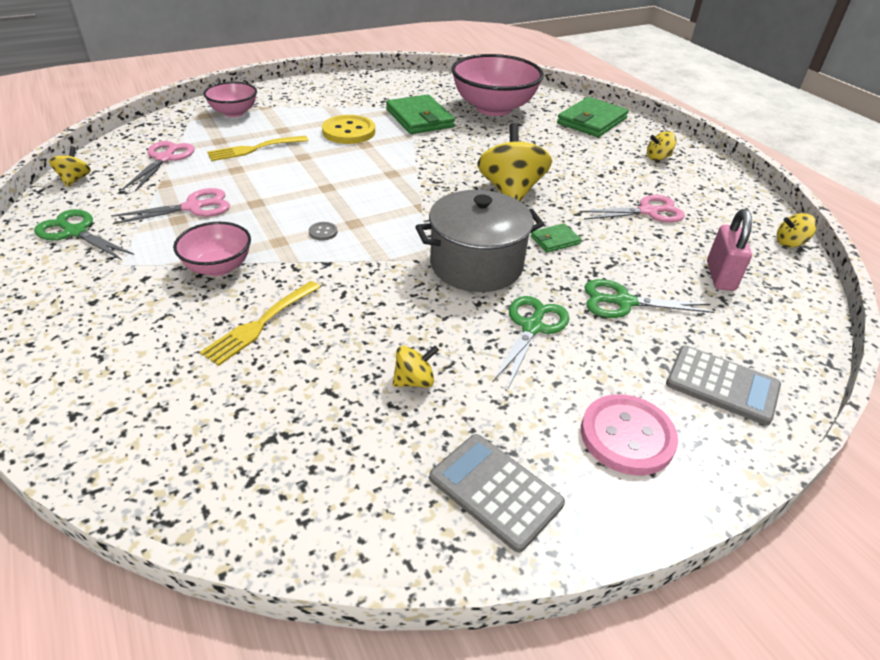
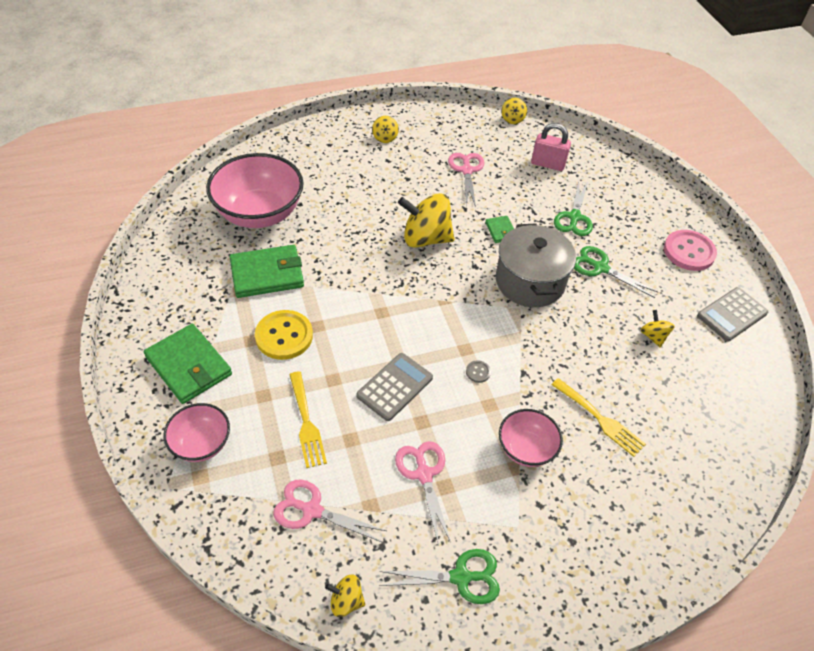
camera: 80 degrees left, 10 degrees up
green scissors [34,209,134,260] -> green scissors turned 135 degrees counterclockwise [379,549,500,604]
green wallet [557,97,629,137] -> green wallet moved to [144,324,232,404]
grey calculator [666,345,781,425] -> grey calculator moved to [356,353,433,421]

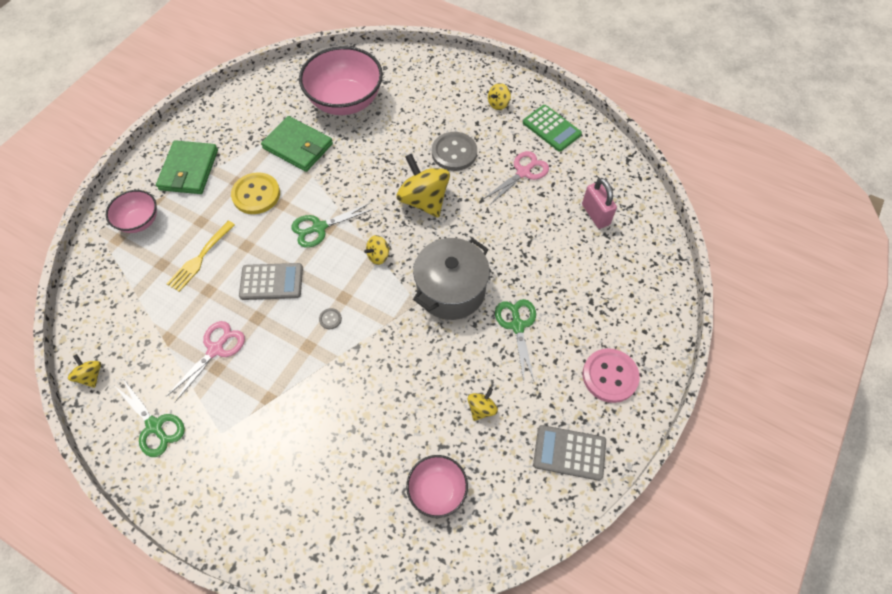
camera: 50 degrees right, 10 degrees up
pink scissors [273,479,387,542] -> none
green wallet [485,216,514,243] -> none
pink bowl [499,409,563,467] -> pink bowl moved to [406,455,468,518]
yellow spinning top [501,98,527,124] -> yellow spinning top moved to [364,235,390,265]
yellow fork [551,378,646,457] -> none
green scissors [554,181,593,236] -> green scissors moved to [291,203,373,248]
none -> grey button [432,132,477,171]
none -> green calculator [523,105,582,152]

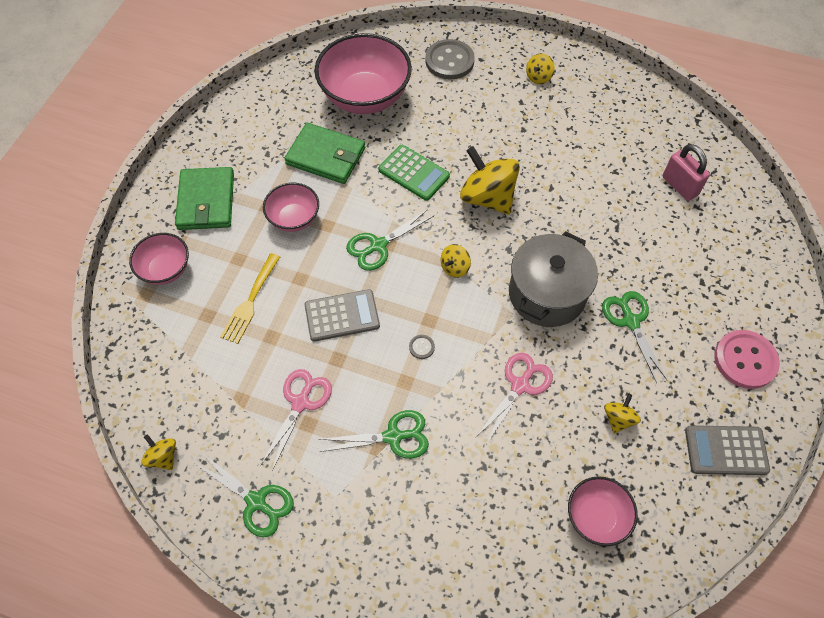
camera: 10 degrees left, 0 degrees up
yellow button [231,172,280,214] -> pink bowl [263,183,319,232]
grey button [432,132,477,171] -> grey button moved to [425,39,475,80]
pink scissors [483,151,549,205] -> pink scissors moved to [476,353,553,443]
green calculator [523,105,582,152] -> green calculator moved to [378,145,450,201]
none -> green scissors [318,410,429,459]

